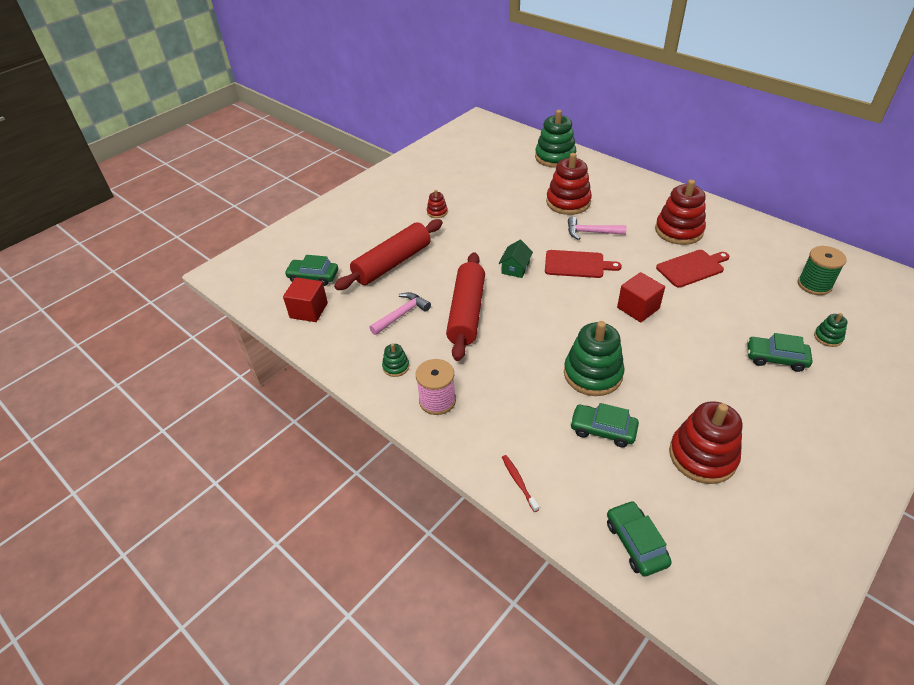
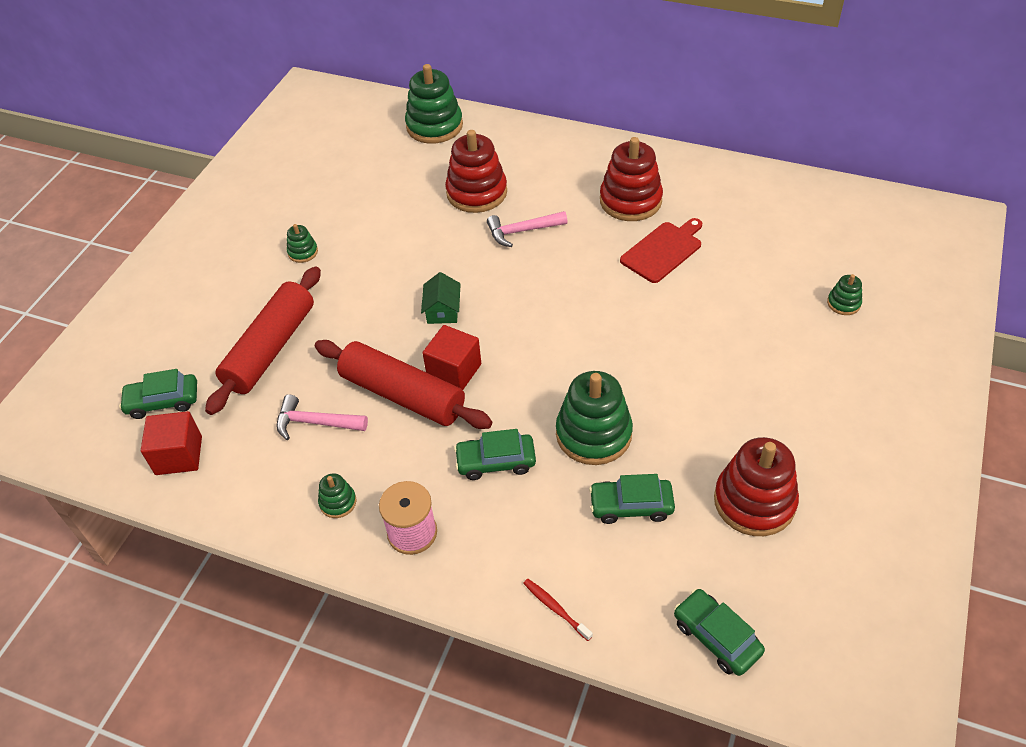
camera: 20 degrees left, 5 degrees up
pink hammer [369,292,431,335] -> pink hammer turned 105 degrees counterclockwise [277,394,368,440]
red stacking toy [427,190,448,218] -> green stacking toy [287,224,318,263]
red rolling pin [446,252,485,361] -> red rolling pin turned 45 degrees counterclockwise [315,340,492,429]
red cutting board [545,250,622,278] -> none
red cube [617,272,665,322] -> red cube moved to [422,325,481,390]
green car [747,333,813,372] -> green car moved to [454,429,536,480]
green spool [798,246,847,295] -> none

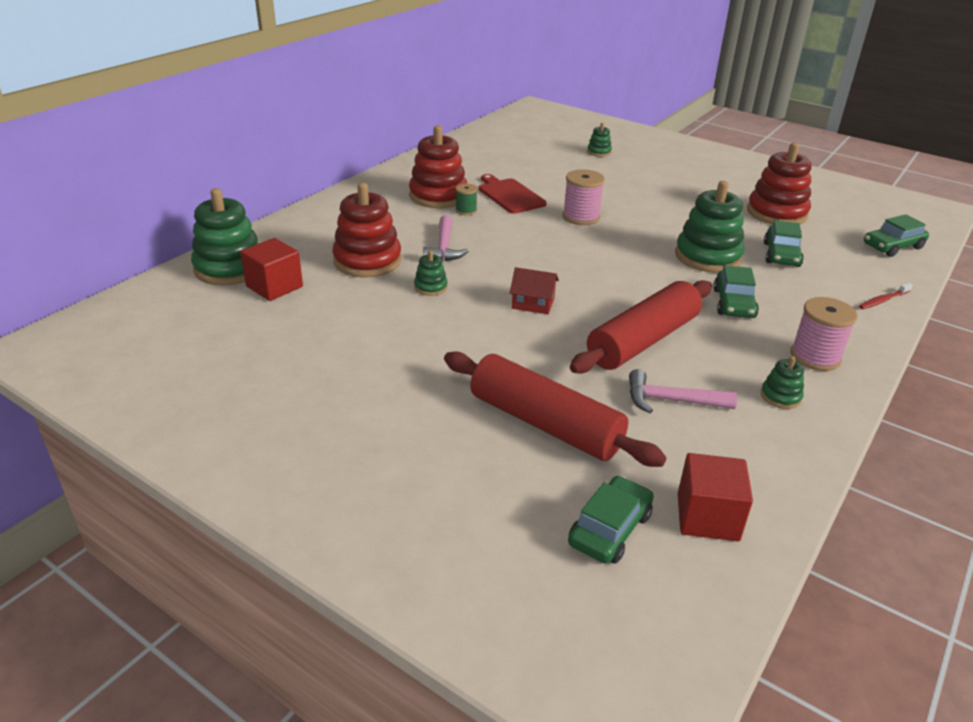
camera: 80 degrees left, 15 degrees down
green car [119,369,197,419] -> green car turned 150 degrees counterclockwise [568,476,654,564]
pink hammer [277,394,368,440] -> pink hammer turned 75 degrees clockwise [629,369,737,413]
green stacking toy [287,224,318,263] -> green stacking toy moved to [414,250,448,296]
green house [421,272,461,324] -> red house [510,267,559,314]
red cube [422,325,481,390] -> red cube moved to [240,238,303,301]
none -> green spool [456,184,478,215]
none -> pink spool [563,169,605,225]

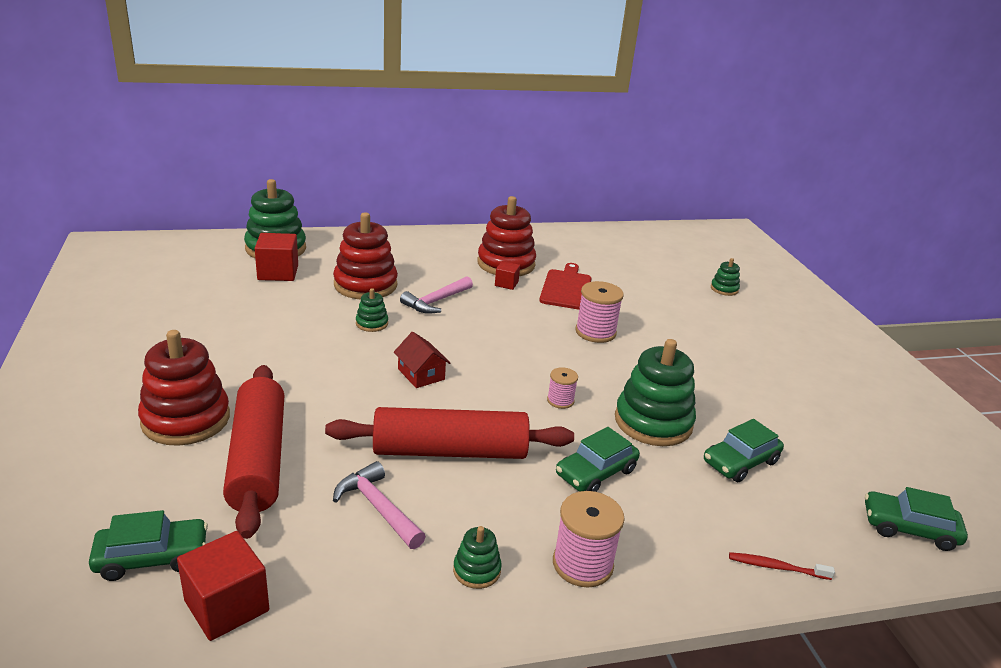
camera: 40 degrees right, 5 degrees down
green spool [456,184,478,215] -> red cube [495,261,520,290]
red stacking toy [747,143,812,225] -> red stacking toy moved to [138,330,230,446]
none -> pink spool [547,367,578,409]

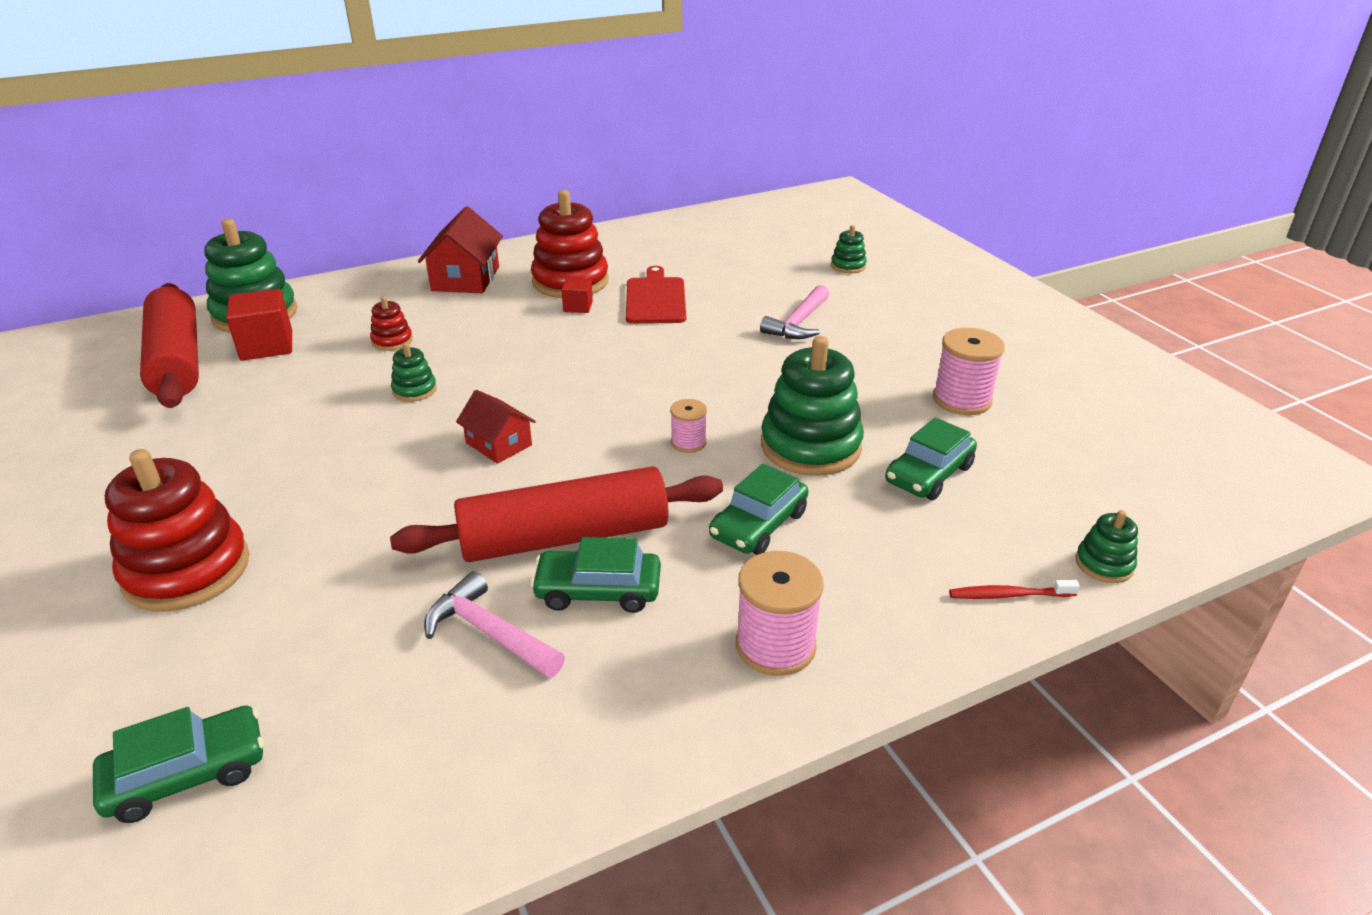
camera: 10 degrees left, 5 degrees up
red cube [177,531,269,641] -> none
red rolling pin [223,365,285,539] -> red rolling pin moved to [140,283,199,408]
red stacking toy [333,212,398,299] -> red stacking toy [370,296,413,351], size x0.47
pink hammer [400,276,473,314] -> pink hammer moved to [760,285,829,339]
green stacking toy [453,526,502,589] -> green stacking toy moved to [1076,510,1138,583]
pink spool [575,281,624,343] -> pink spool moved to [933,328,1005,415]
green car [865,487,968,551] -> green car moved to [530,537,661,613]
none -> red house [418,206,503,293]

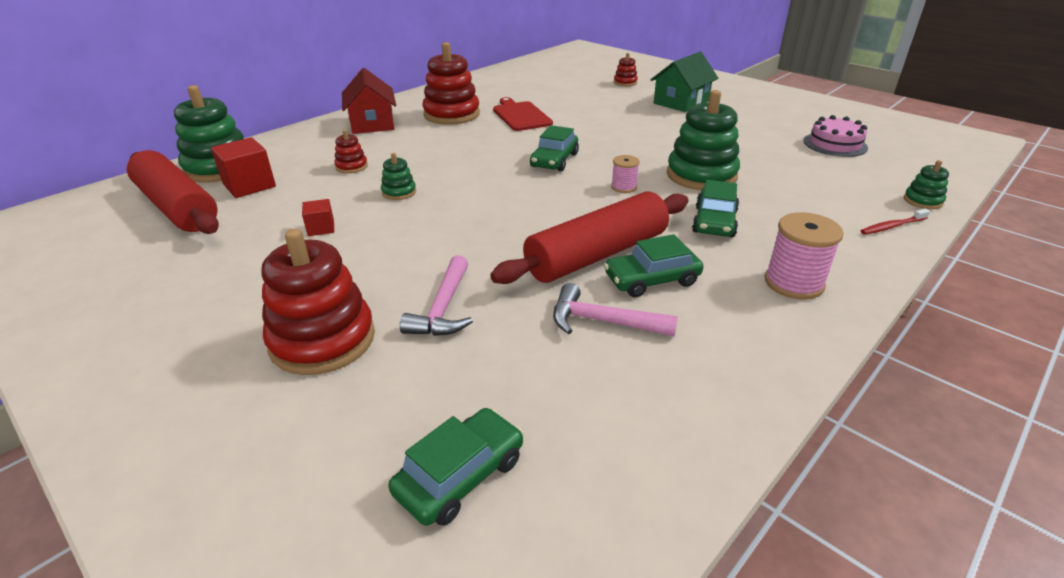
camera: 20 degrees left, 0 degrees up
red house [456,390,536,464] -> none
red cube [561,278,593,313] -> red cube moved to [302,199,334,236]
pink hammer [760,285,829,339] -> pink hammer moved to [400,255,473,336]
green stacking toy [831,225,867,273] -> red stacking toy [614,53,638,86]
green car [885,418,977,500] -> green car moved to [530,125,579,171]
pink spool [933,328,1005,415] -> none
none -> green house [651,52,718,112]
none -> pink cake [804,115,868,157]

